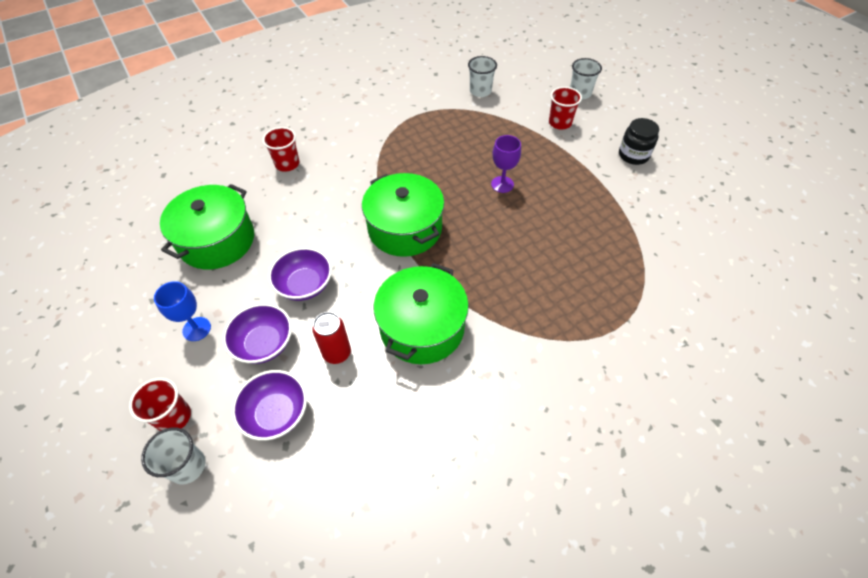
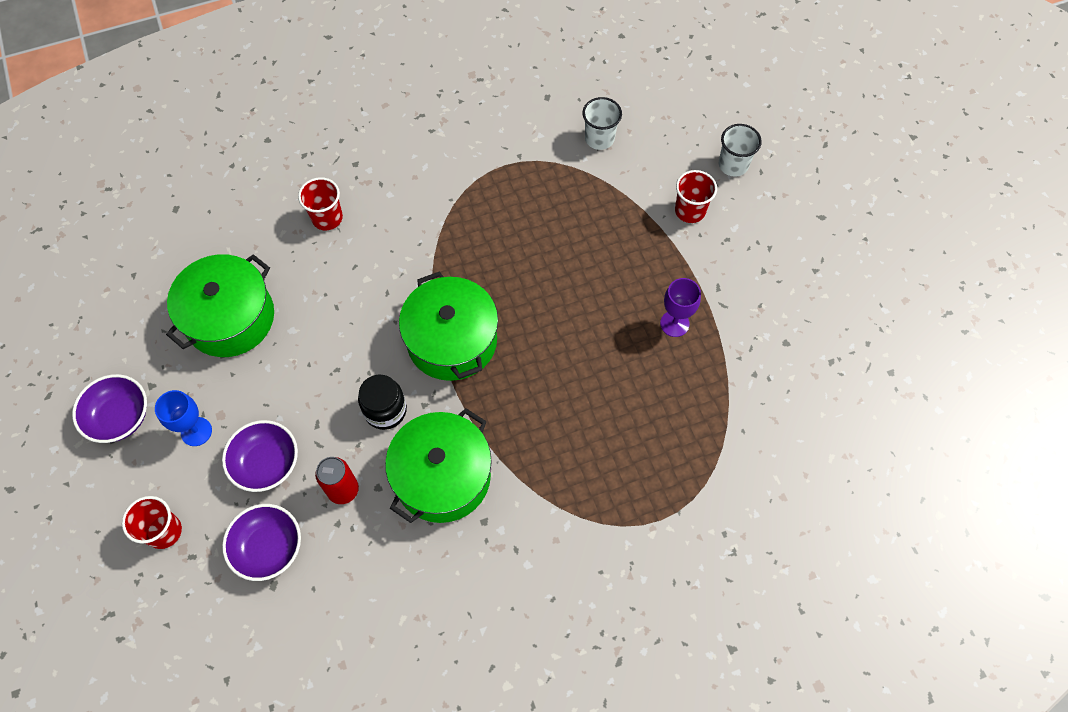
camera: 10 degrees right, 10 degrees up
white cup [141,427,206,484] -> none
purple bowl [268,247,332,301] -> purple bowl moved to [72,374,147,443]
purple goblet [491,135,521,193] -> purple goblet moved to [660,278,701,337]
black jar [619,118,659,165] -> black jar moved to [358,375,407,430]

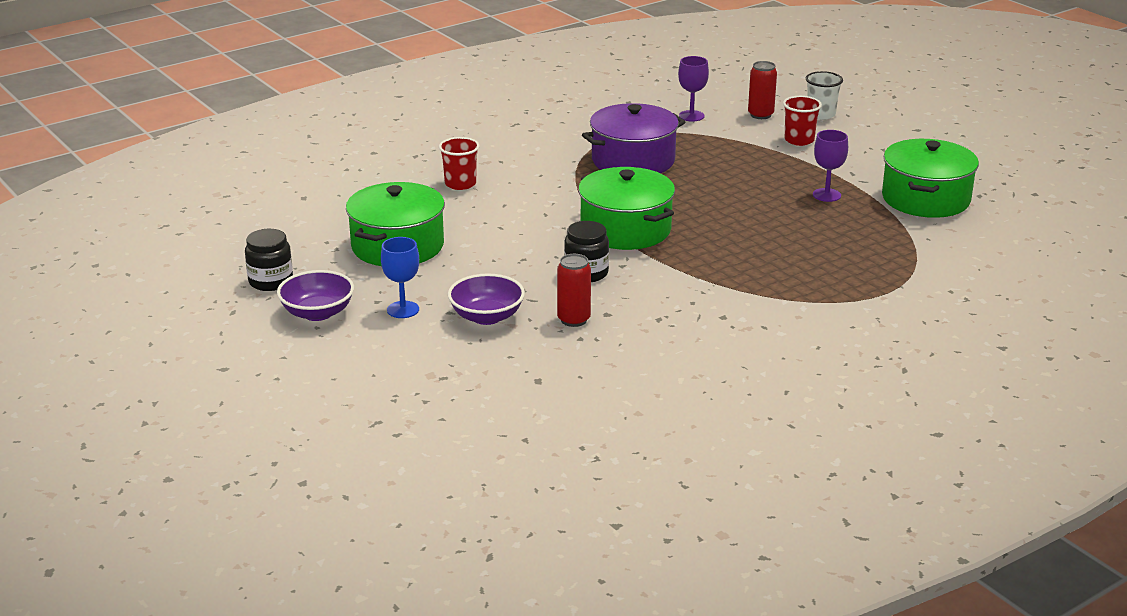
camera: 15 degrees left, 35 degrees down
red cup [122,496,182,549] -> none
purple bowl [222,504,301,581] -> none
green pot [385,408,492,523] -> green pot moved to [882,139,979,218]
white cup [582,97,622,150] -> purple goblet [678,56,709,121]
none -> black jar [245,229,293,291]
none -> purple pot [582,103,685,173]
none -> red can [748,61,777,119]

